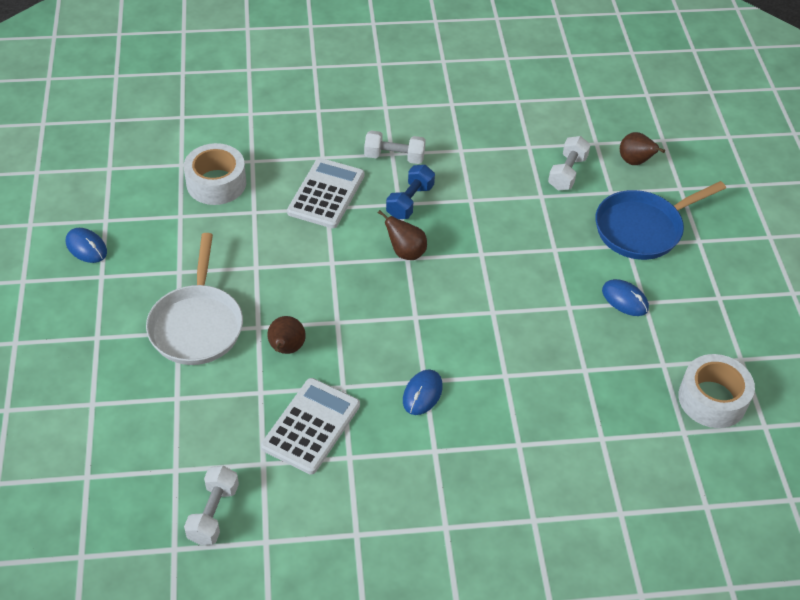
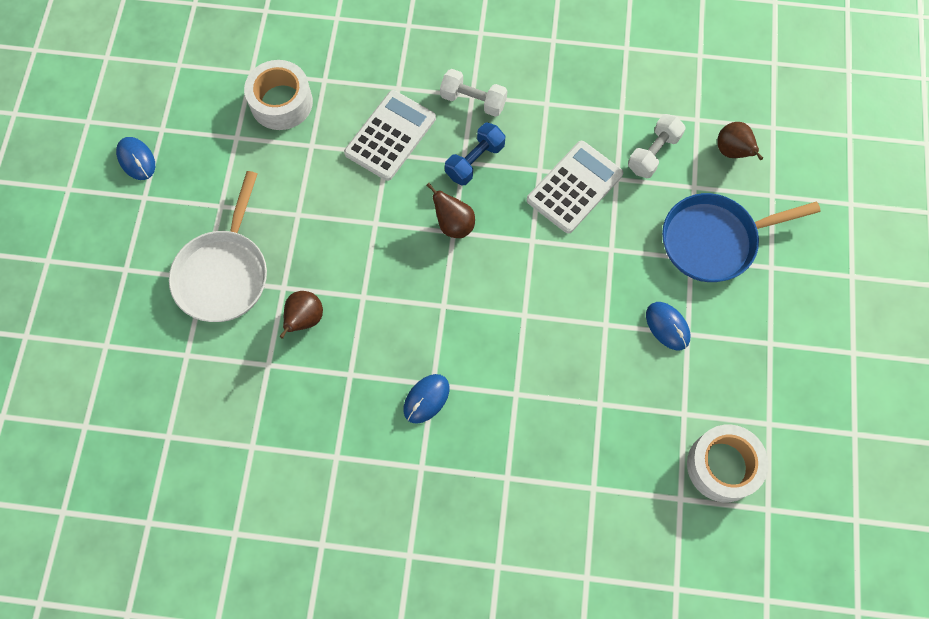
camera: 15 degrees right, 20 degrees up
white dumbbell [184,466,239,545] -> none
white calculator [261,378,360,475] -> white calculator moved to [527,141,623,234]

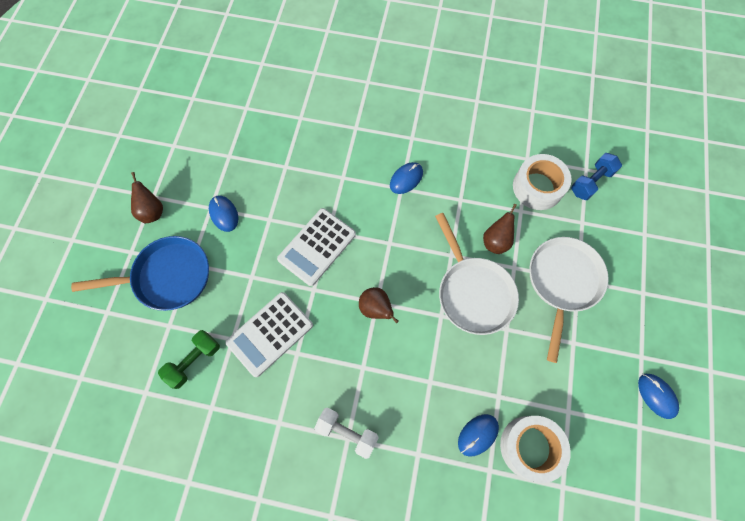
camera: 175 degrees left, 0 degrees up
white calculator [344,90,436,181] -> white calculator moved to [277,208,356,286]
blue dumbbell [445,123,506,185] -> blue dumbbell moved to [571,153,622,200]
white dumbbell [628,114,686,178] -> green dumbbell [158,330,220,389]
white tape [687,424,769,502] -> white tape moved to [513,154,572,210]
brown pear [717,122,763,160] -> brown pear moved to [131,172,163,223]
none -> white pan [435,213,519,335]
none -> blue mouse [458,414,499,456]

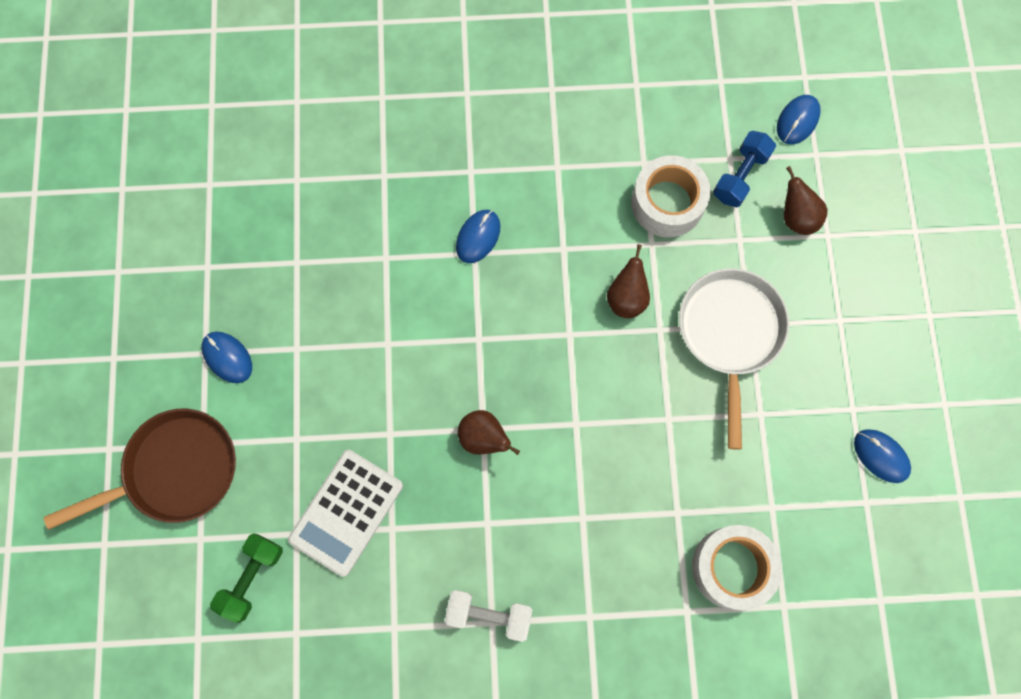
camera: 15 degrees left, 5 degrees up
blue pan [71,236,209,311] -> brown pan [44,409,236,530]
brown pear [131,172,163,223] -> brown pear moved to [784,166,828,235]
white calculator [277,208,356,286] -> none
white pan [435,213,519,335] -> none
blue mouse [458,414,499,456] -> blue mouse moved to [777,95,821,144]

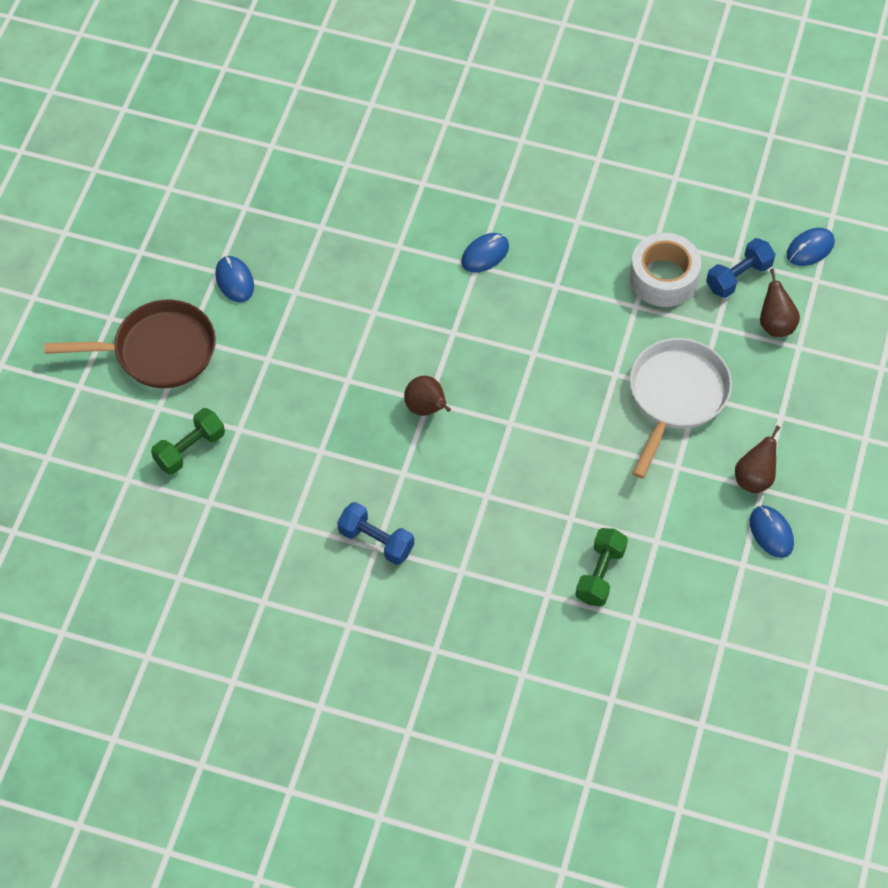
camera: 20 degrees right, 15 degrees down
white calculator [288,450,403,577] -> none
white dumbbell [445,590,532,642] -> blue dumbbell [337,502,414,565]
brown pear [607,244,650,318] -> brown pear moved to [735,426,780,493]
white tape [692,525,782,610] -> green dumbbell [576,528,628,606]

